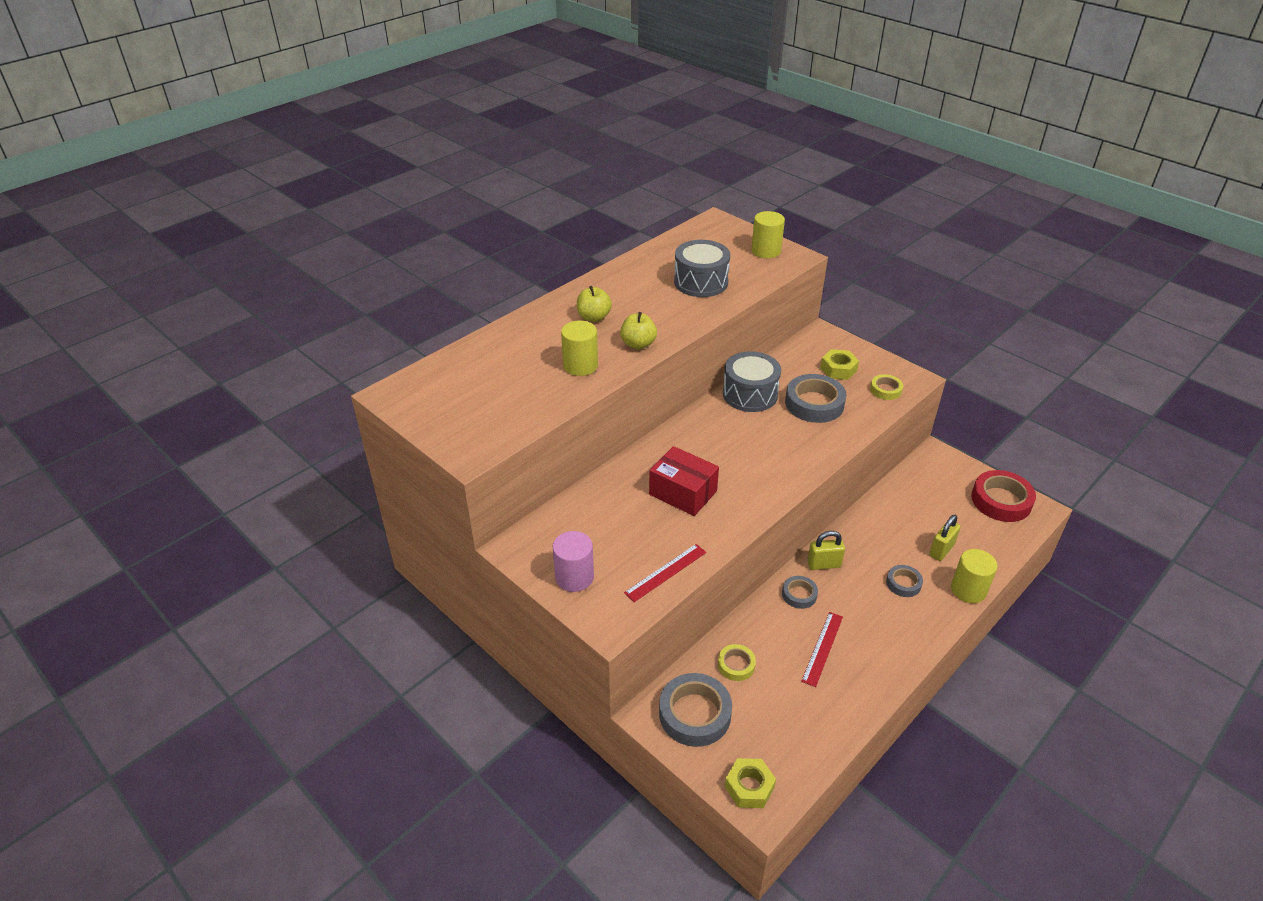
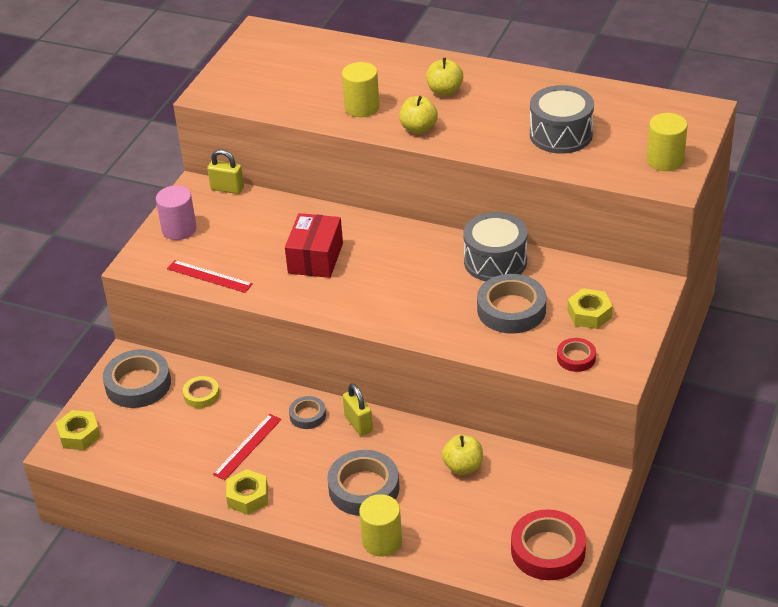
camera: 70 degrees right, 0 degrees up
red ruler [801,612,843,687] -> red ruler turned 60 degrees counterclockwise [213,414,282,480]
yellow tape [870,374,903,400] -> red tape [557,338,596,372]
grey tape [886,565,923,597] -> grey tape [327,450,399,516], size x1.85
yellow padlock [929,515,961,561] -> yellow padlock moved to [207,150,244,194]
none -> yellow nut [226,469,268,515]
none -> yellow apple [442,434,483,475]

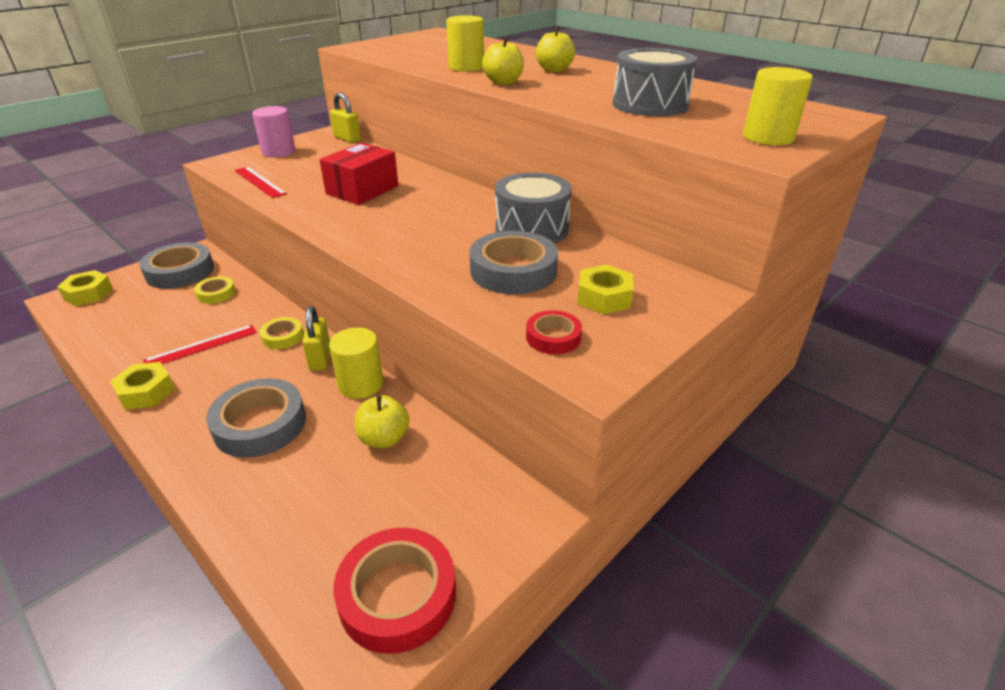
camera: 20 degrees right, 5 degrees down
grey tape [289,396,326,429] -> yellow tape [260,317,304,349]
yellow cylinder [359,494,402,557] -> yellow cylinder moved to [329,327,383,399]

